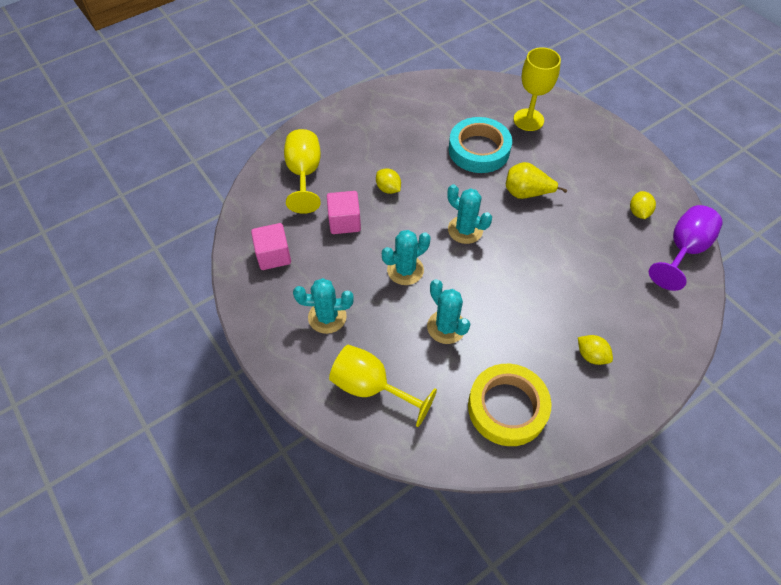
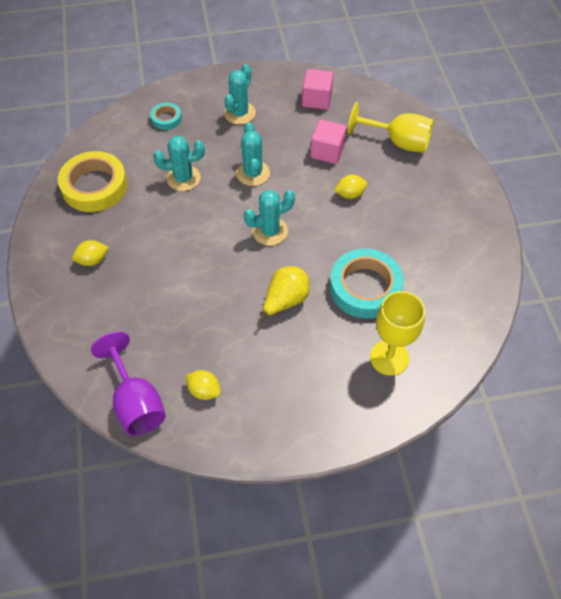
camera: 115 degrees right, 0 degrees up
yellow goblet [329,345,437,427] -> turquoise tape [150,102,182,130]

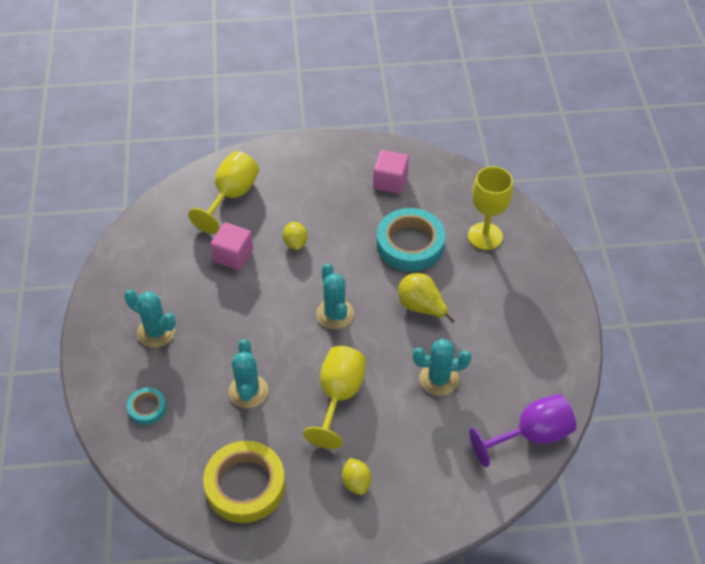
camera: 85 degrees left, 5 degrees down
yellow lemon [186,370,221,400] -> none
turquoise cactus [236,122,270,186] -> turquoise cactus moved to [413,339,471,396]
pink cube [302,69,334,110] -> pink cube moved to [373,150,409,194]
none -> yellow goblet [303,346,366,449]

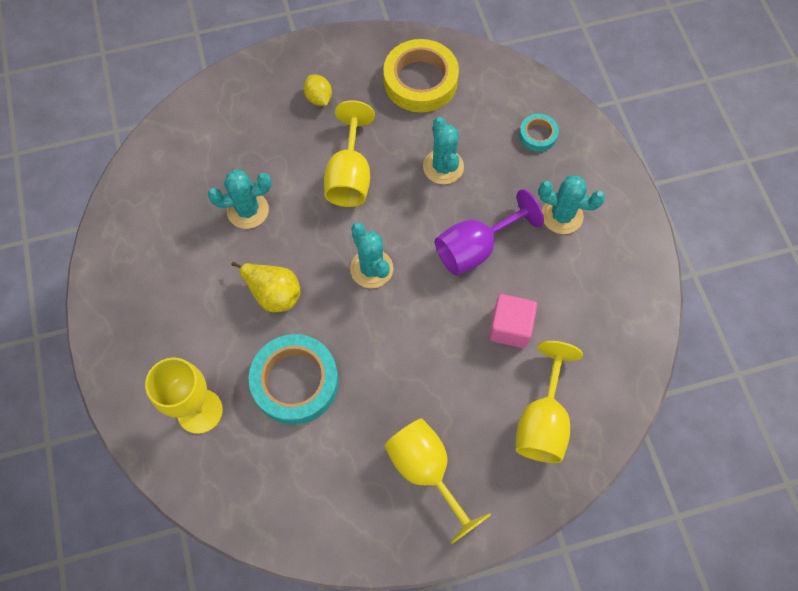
camera: 170 degrees right, 15 degrees up
yellow lemon [283,222,307,250] -> none
pink cube [373,150,409,194] -> none
purple goblet [469,394,576,467] -> purple goblet moved to [435,189,544,275]
none -> yellow goblet [384,418,491,544]

